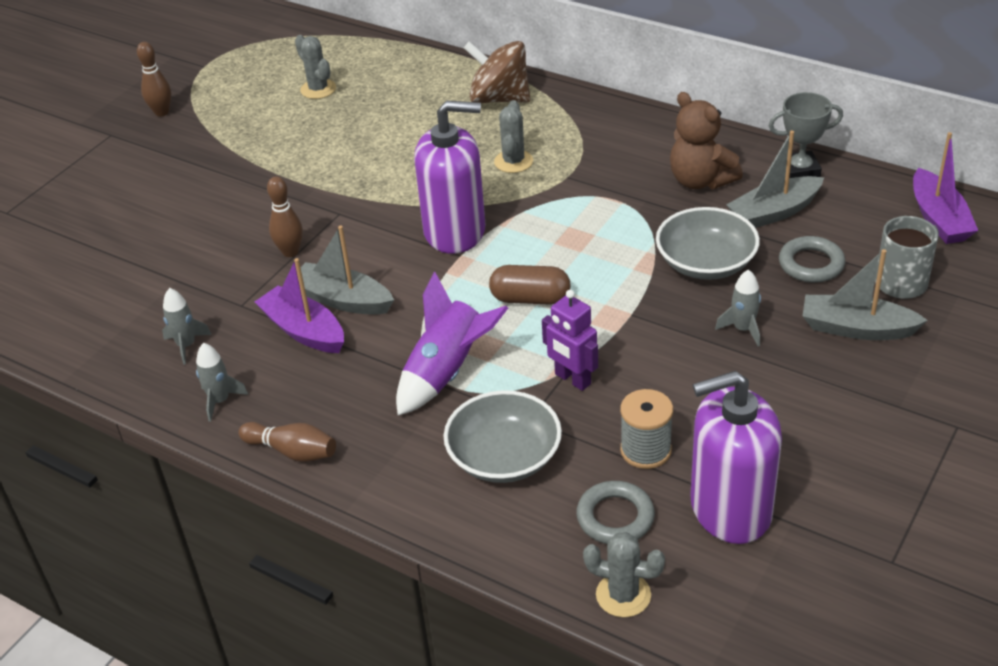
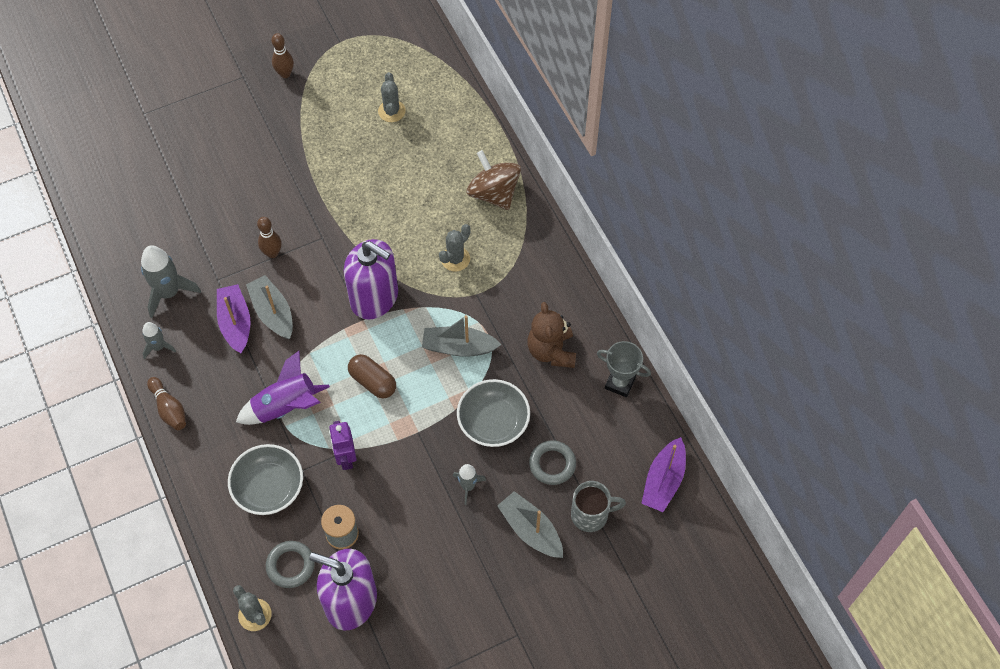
camera: 30 degrees right, 20 degrees up
grey rocket [162,288,212,365] -> grey rocket [141,245,201,318], size x1.76
grey boat [726,130,824,228] -> grey boat moved to [422,315,501,357]

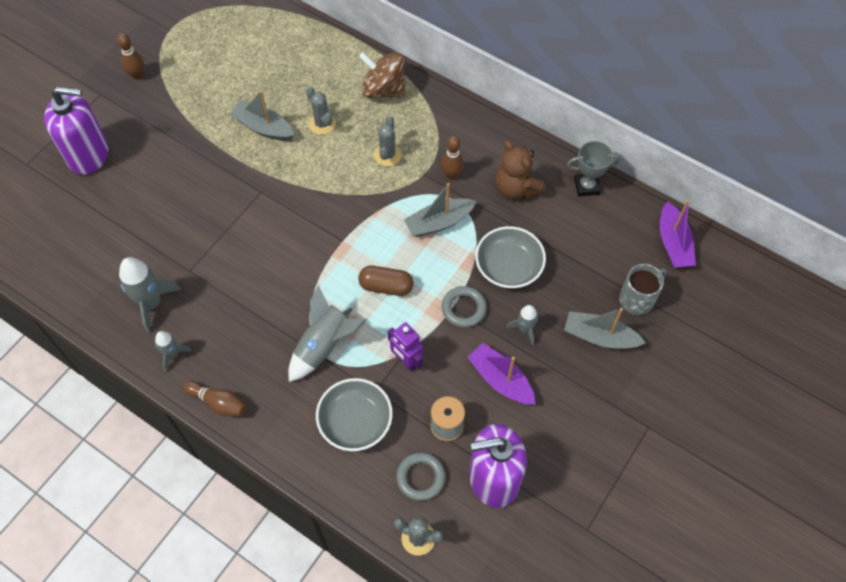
camera: 30 degrees left, 0 degrees up
purple boat [217,284,251,353] -> purple boat moved to [467,343,536,405]
purple rocket [236,351,330,425] -> grey rocket [288,285,366,382]
grey boat [246,275,293,339] -> grey boat moved to [230,90,295,141]
brown bowling pin [257,217,282,258] -> brown bowling pin moved to [441,136,464,180]
purple soap dispenser [344,239,398,319] -> purple soap dispenser moved to [44,87,108,175]
grey cactus [378,72,406,122] -> grey cactus moved to [306,87,336,135]
grey ring [529,440,576,485] -> grey ring moved to [442,286,487,328]

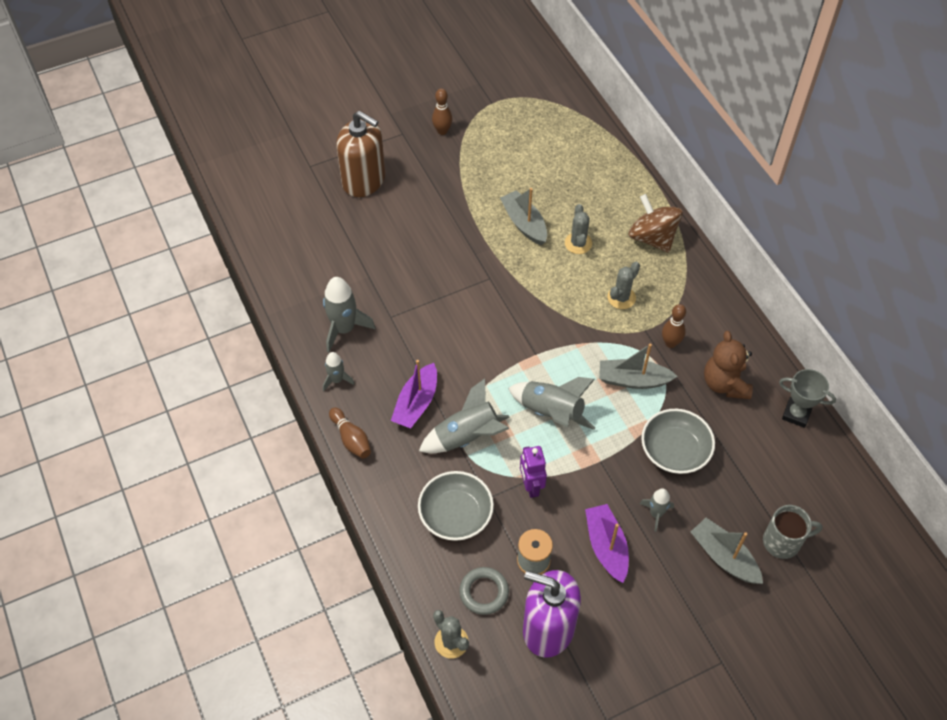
camera: 30 degrees right, 5 degrees down
purple soap dispenser [44,87,108,175] -> brown soap dispenser [336,111,385,197]
brown capsule [358,266,413,296] -> grey rocket [508,377,595,430]
grey ring [442,286,487,328] -> none
purple boat [660,200,696,268] -> purple boat moved to [391,360,437,429]

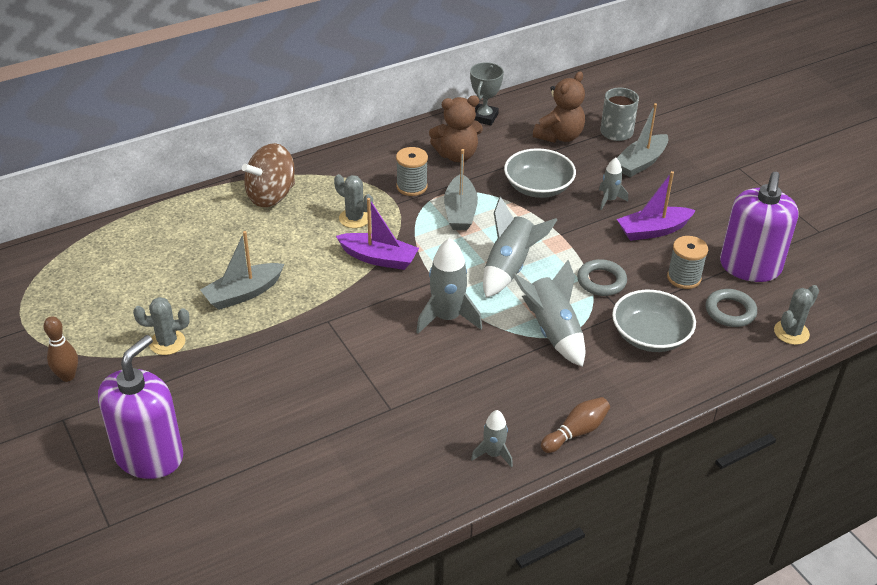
camera: 95 degrees left, 15 degrees down
grey rocket [323,277,375,353] -> grey rocket moved to [416,238,482,334]
brown soap dispenser [336,111,385,197] -> purple soap dispenser [98,335,183,479]
purple boat [391,360,437,429] -> purple boat moved to [336,198,419,270]
purple robot [520,446,547,498] -> grey ring [577,259,627,296]
grey cactus [565,204,592,254] -> grey cactus moved to [133,297,190,355]
brown bowling pin [662,304,686,348] -> grey spool [396,147,428,196]
none -> brown teddy bear [533,71,585,143]

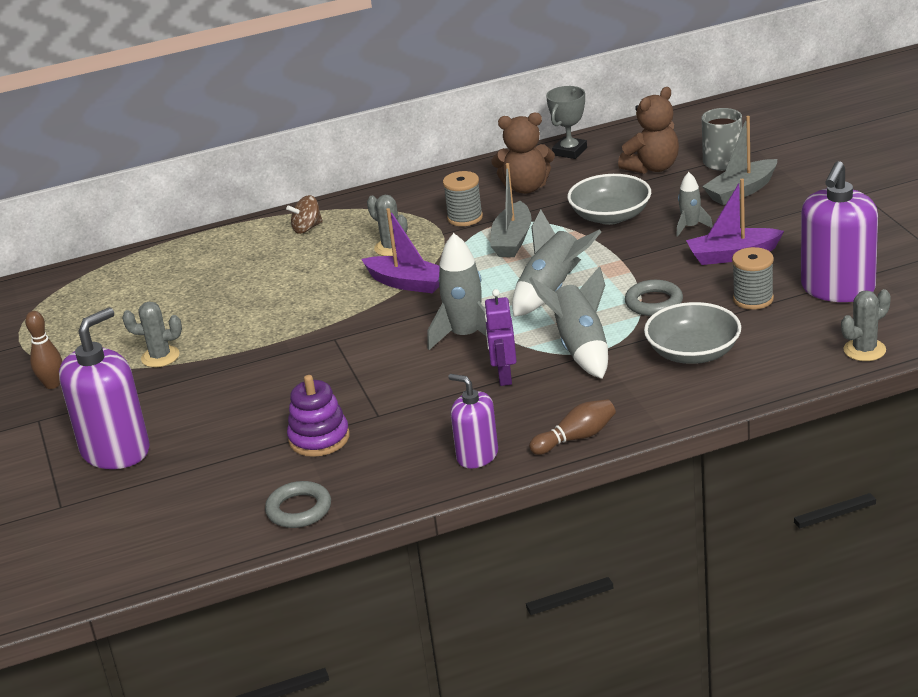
camera: 15 degrees right, 10 degrees down
grey boat [200,231,284,310] -> none
brown spinning top [242,143,295,207] -> brown spinning top [286,195,323,234], size x0.56
grey rocket [471,410,513,468] -> purple soap dispenser [448,374,498,468]
grey ring [706,289,757,327] -> grey ring moved to [265,481,331,528]
none -> purple stacking toy [287,375,350,457]
none -> purple robot [484,289,517,386]

